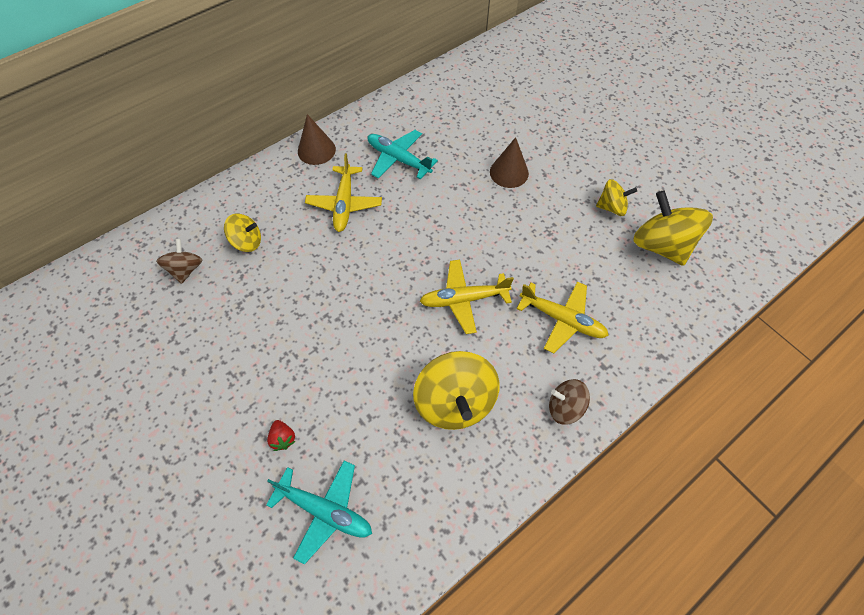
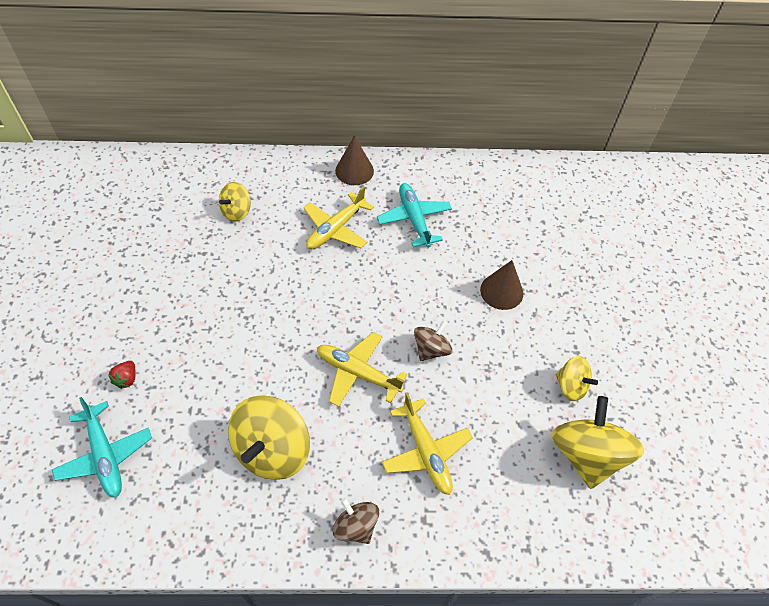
camera: 35 degrees right, 5 degrees down
brown spinning top [156,239,202,284] -> brown spinning top moved to [414,321,452,361]
yellow spinning top [224,214,261,252] -> yellow spinning top turned 90 degrees clockwise [219,182,251,222]

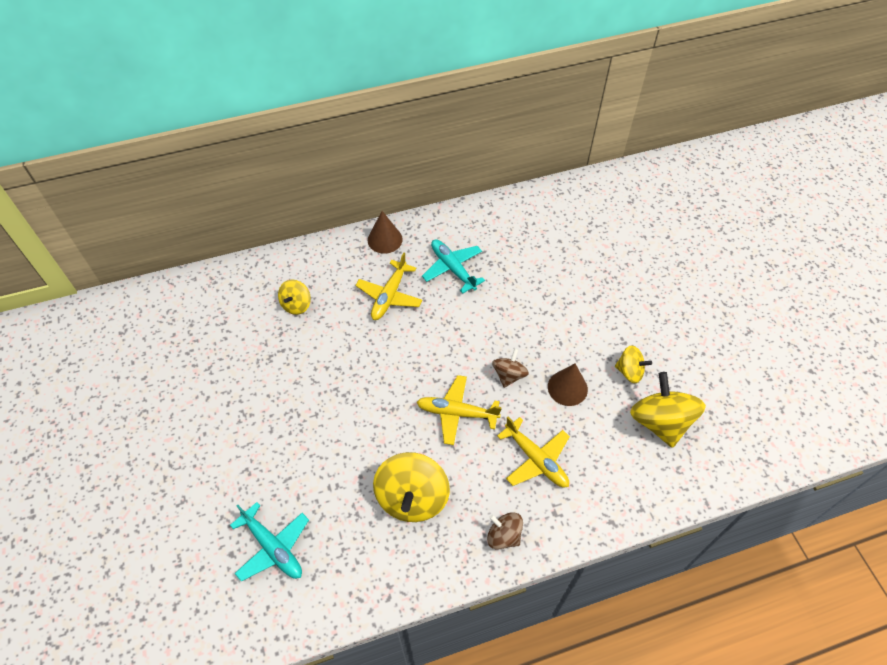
camera: 15 degrees left, 0 degrees up
red strawberry [108,361,135,389] -> none
brown cone [480,260,523,310] -> brown cone moved to [548,363,588,406]

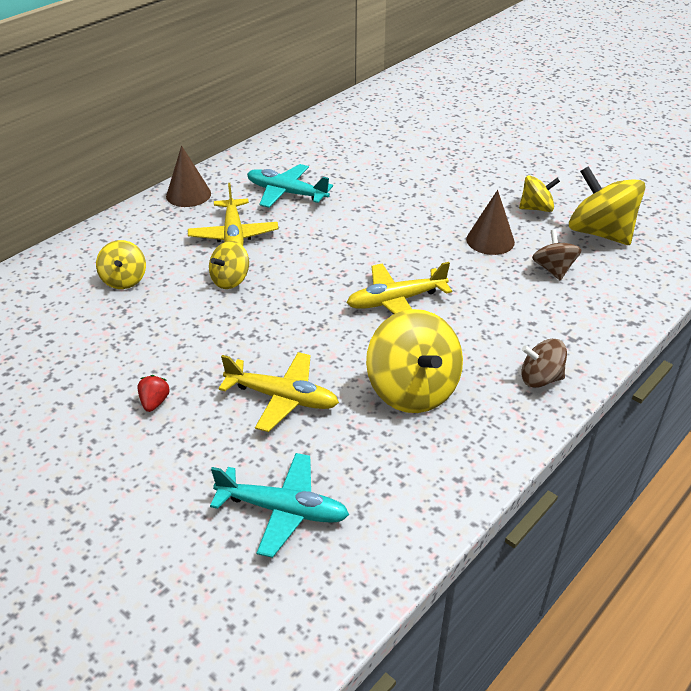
camera: 30 degrees left, 15 degrees down
brown spinning top [492,349,529,388] -> brown spinning top moved to [532,229,581,281]
yellow plane [497,416,570,488] -> yellow plane moved to [218,352,339,432]
none -> red strawberry [137,375,170,412]
none -> yellow spinning top [209,241,249,289]

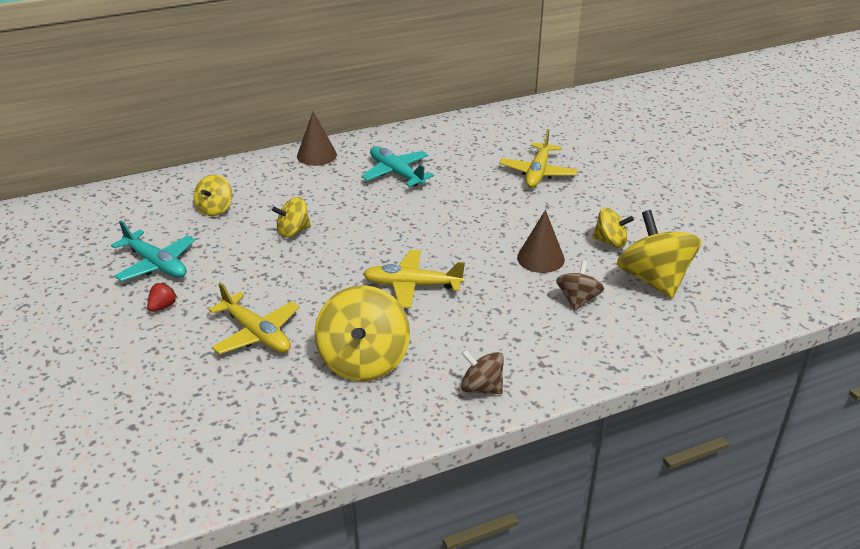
camera: 25 degrees right, 5 degrees down
yellow plane [188,183,278,246] -> yellow plane moved to [500,129,578,188]
turquoise plane [210,453,349,558] -> turquoise plane moved to [111,221,195,281]

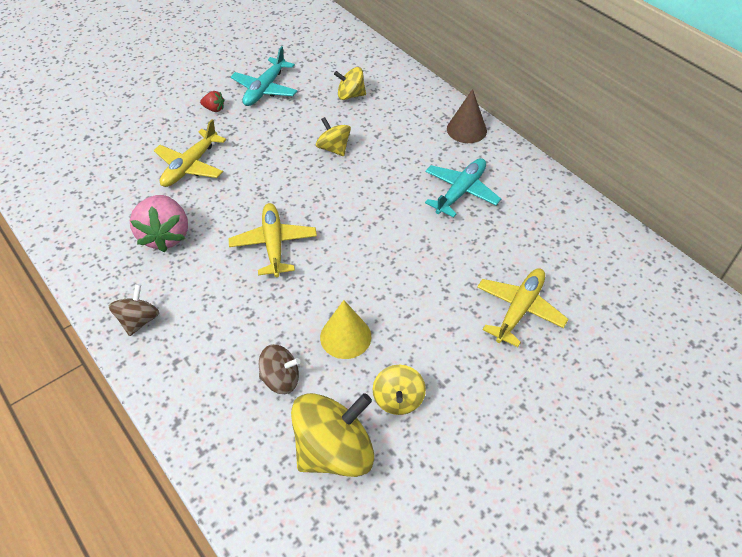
camera: 75 degrees right, 15 degrees up
yellow spinning top [315,285,410,381] -> pink strawberry [130,195,188,252]
yellow plane [500,129,578,188] -> yellow plane turned 120 degrees clockwise [477,268,568,347]
brown cone [517,210,565,273] -> yellow cone [320,300,371,359]

